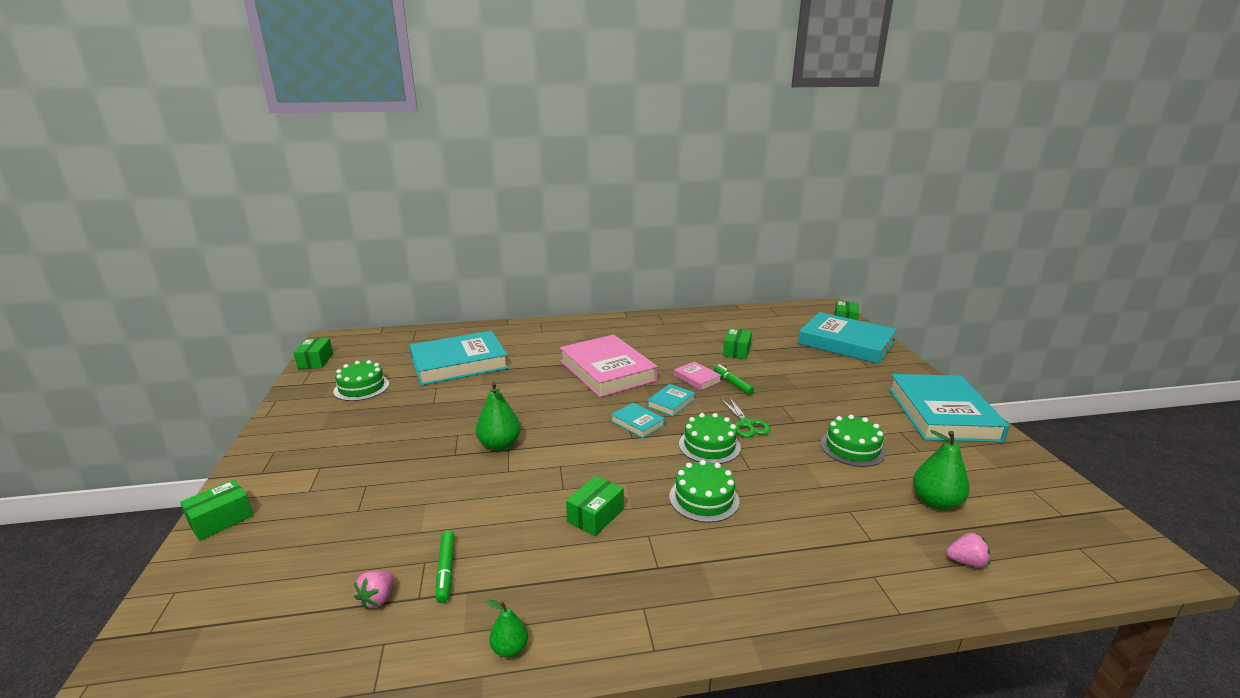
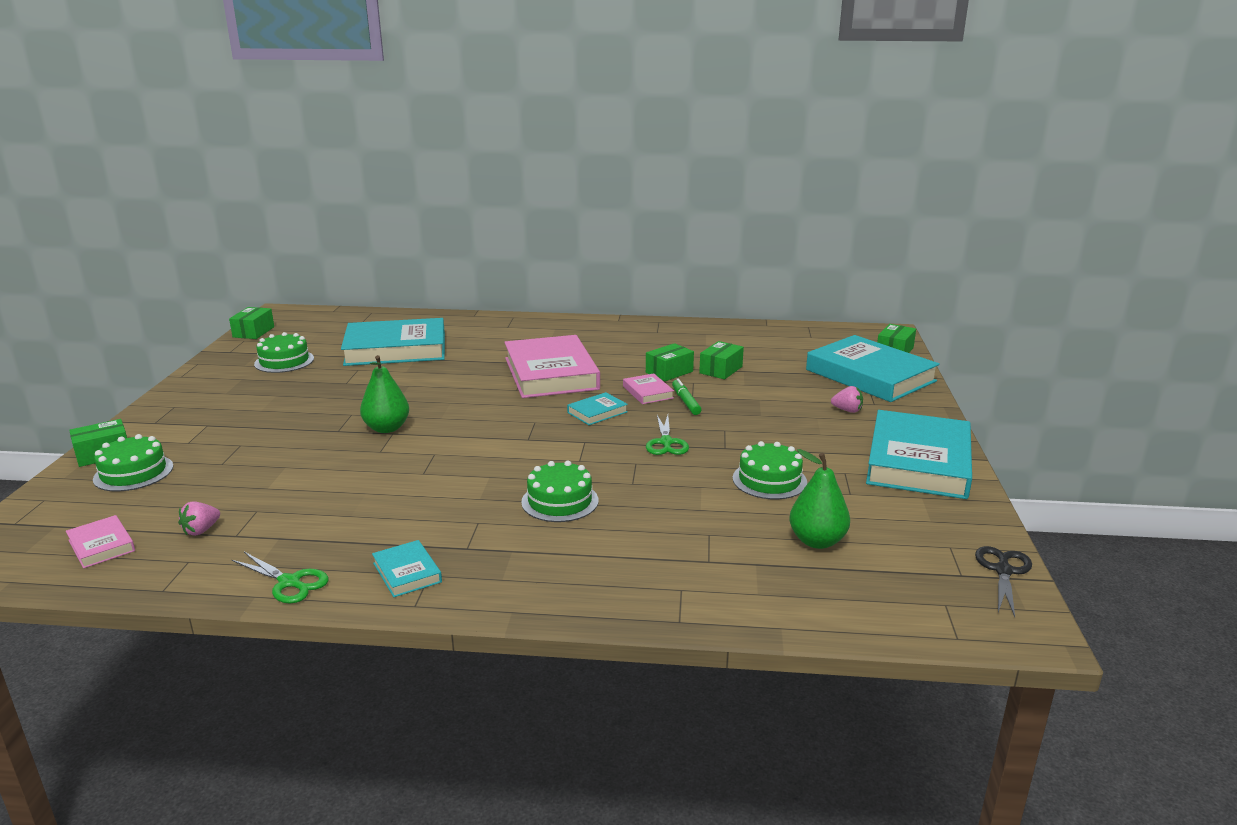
camera: 15 degrees right, 0 degrees up
green marker [436,531,454,603] -> none
green pear [486,600,528,658] -> green scissors [232,552,329,603]
green box [566,476,624,536] -> green box moved to [646,343,694,381]
turquoise book [611,403,665,438] -> turquoise book moved to [372,540,442,597]
green cake [679,413,741,464] -> green cake moved to [93,434,173,492]
pink strawberry [946,533,990,568] -> pink strawberry moved to [831,386,863,413]
none -> pink book [66,515,135,568]
none -> black scissors [975,546,1032,617]

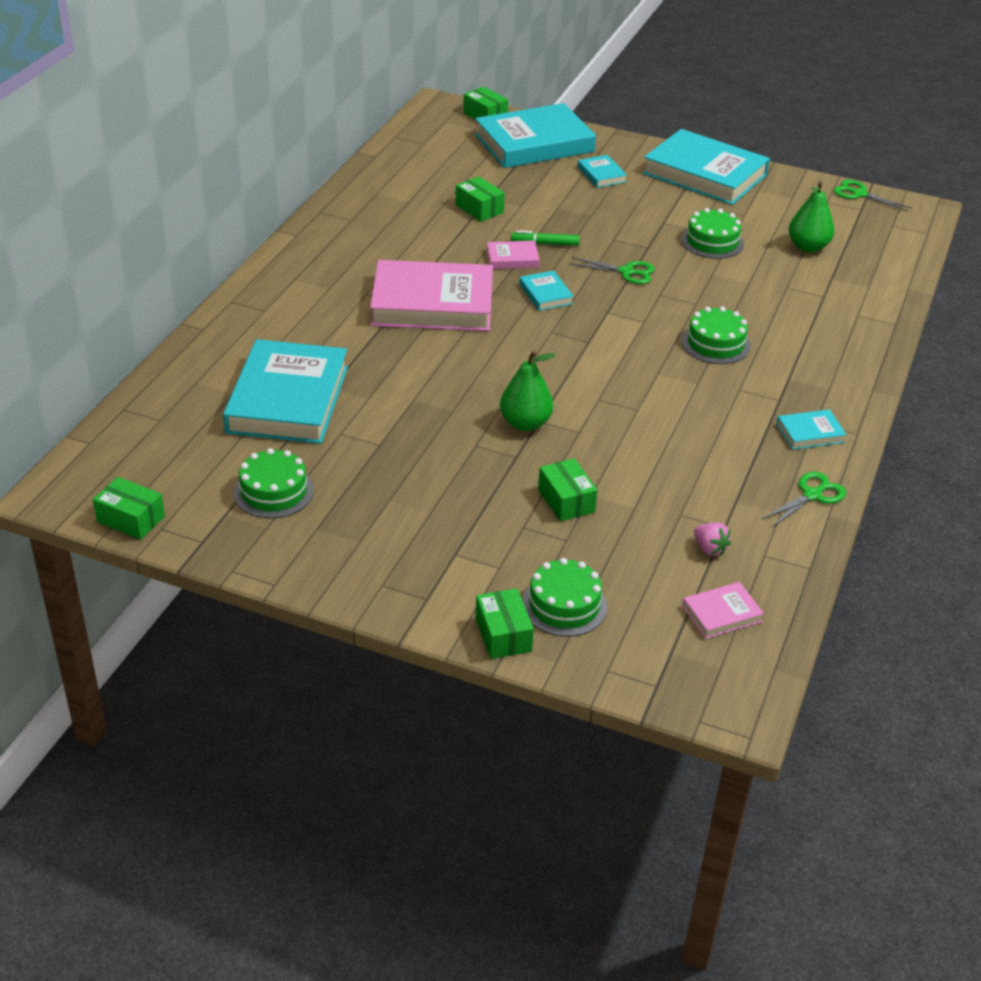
camera: 75 degrees left, 15 degrees up
green box [646,343,694,381] -> green box moved to [538,458,597,522]
pink strawberry [831,386,863,413] -> turquoise book [577,155,627,188]
black scissors [975,546,1032,617] -> green scissors [834,180,912,212]

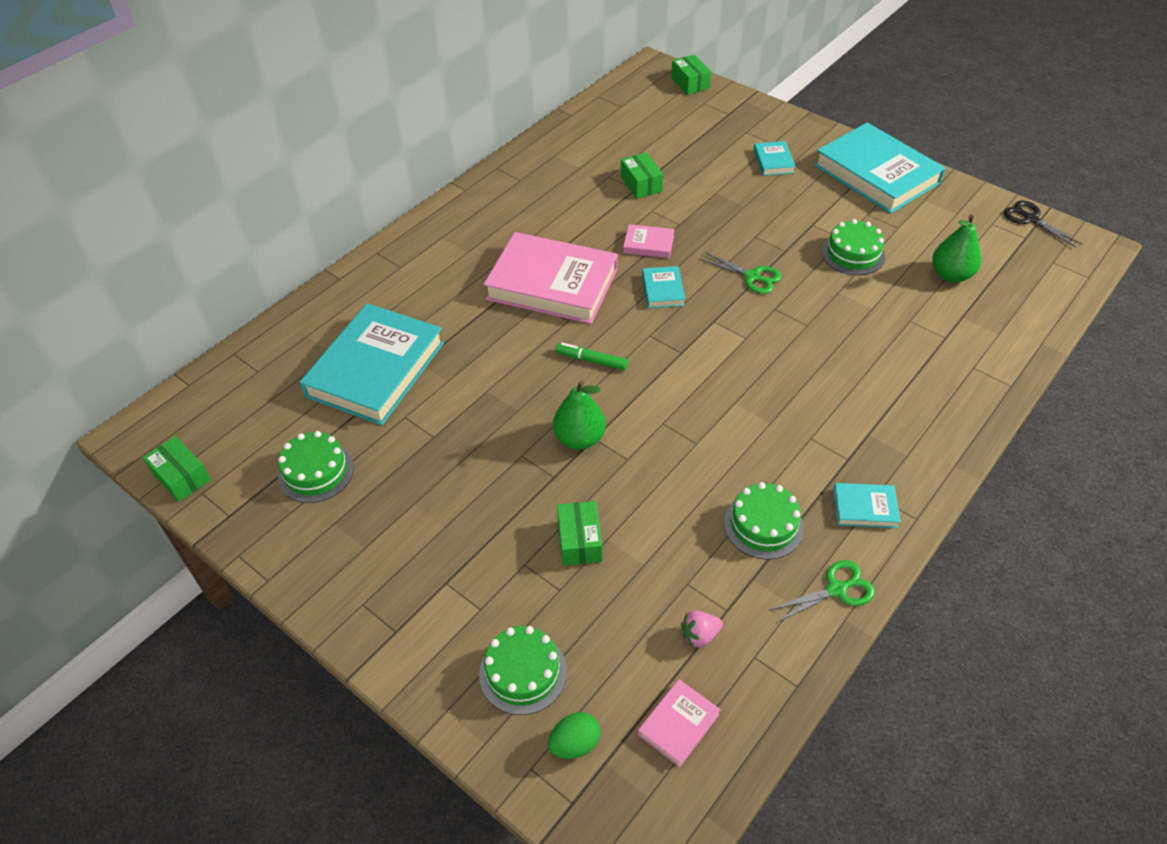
camera: 20 degrees right, 10 degrees up
turquoise book [475,103,596,168] -> none
green box [475,588,534,659] -> none
green marker [511,230,580,246] -> green marker moved to [555,343,628,370]
green cake [682,306,751,364] -> green cake moved to [724,482,804,560]
pink book [682,582,764,639] -> pink book turned 45 degrees counterclockwise [638,679,721,767]
pink strawberry [694,522,731,556] -> pink strawberry turned 90 degrees clockwise [681,611,723,648]
green scissors [834,180,912,212] -> black scissors [1004,200,1082,248]
none -> green egg [548,712,601,759]

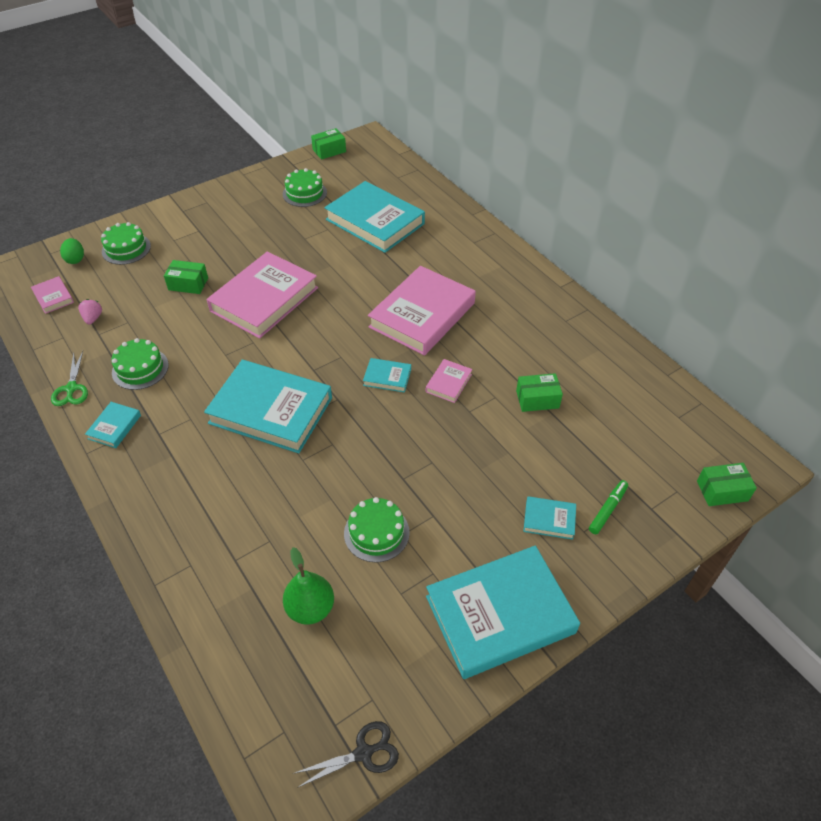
camera: 105 degrees right, 0 degrees up
green pear [553,381,606,450] -> pink book [207,251,318,339]
green marker [555,343,628,370] -> green marker moved to [589,480,628,534]
green scissors [700,252,781,294] -> none
none -> turquoise book [204,359,332,453]

